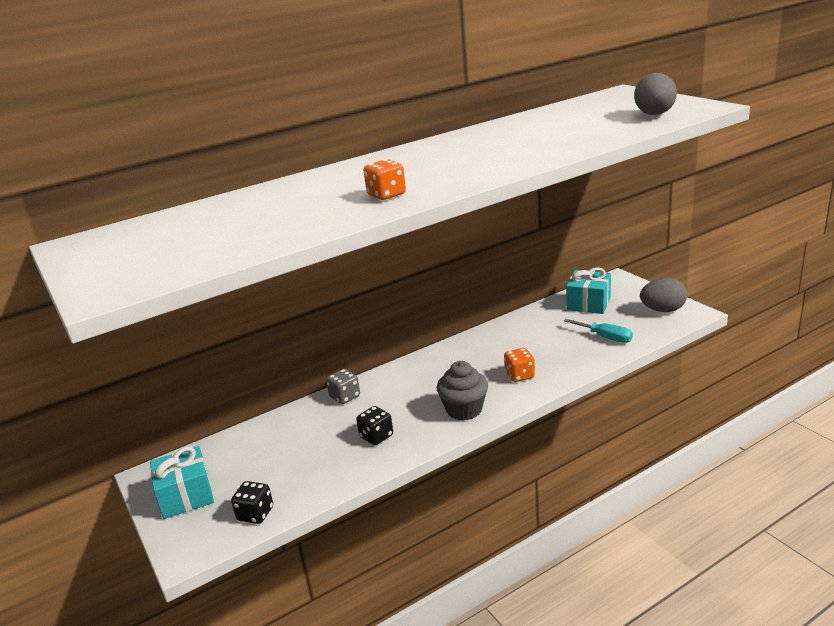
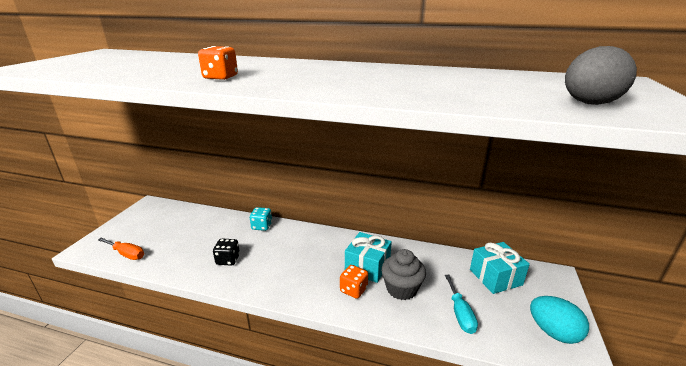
camera: 45 degrees right, 0 degrees up
turquoise gift [150,446,214,519] -> turquoise gift moved to [345,232,392,283]
black dice [231,481,273,524] -> orange screwdriver [98,238,144,260]
grey dice [326,369,360,404] -> turquoise dice [250,207,272,231]
grey cupcake [437,361,488,421] -> grey cupcake moved to [381,249,426,300]
grey egg [640,278,687,312] -> turquoise egg [530,296,589,344]

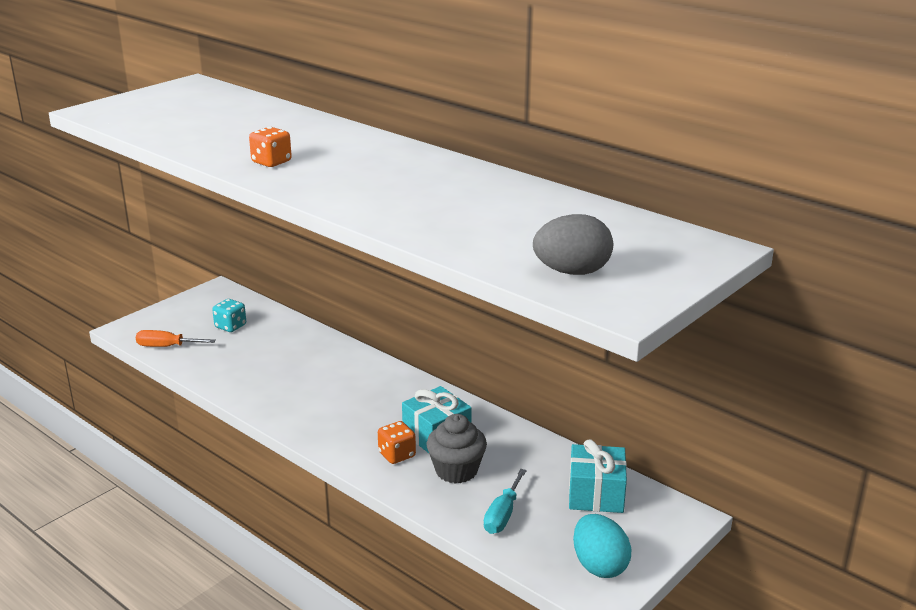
camera: 25 degrees right, 0 degrees up
orange screwdriver [98,238,144,260] -> orange screwdriver turned 135 degrees clockwise [136,330,216,347]
black dice [213,239,240,266] -> none
turquoise dice [250,207,272,231] -> turquoise dice moved to [212,299,246,332]

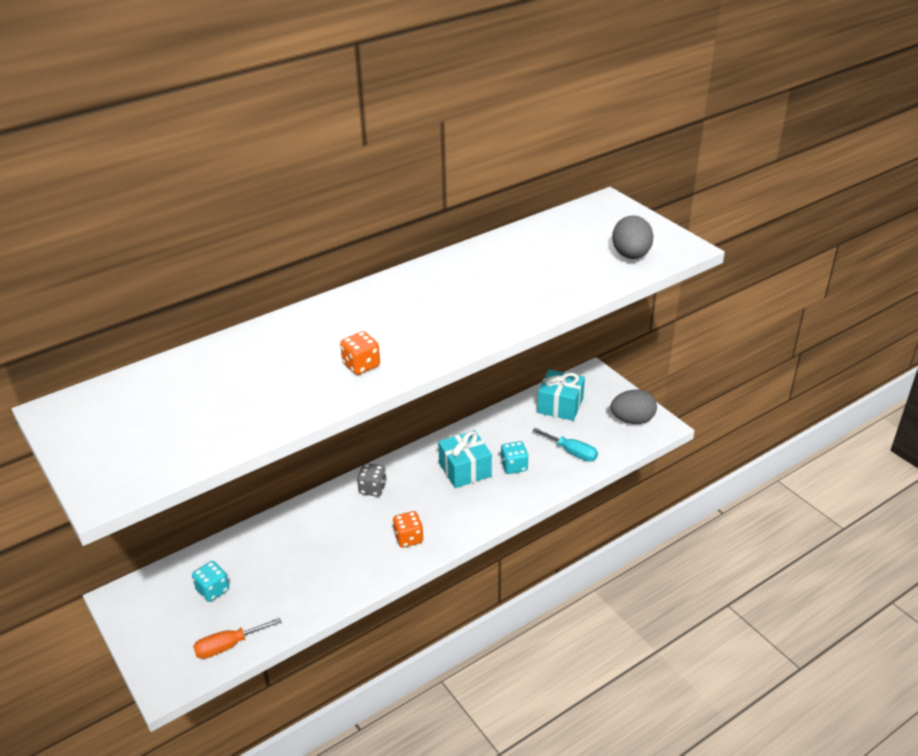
camera: 75 degrees left, 10 degrees up
orange screwdriver [136,330,216,347] -> orange screwdriver turned 45 degrees clockwise [193,618,281,659]
orange dice [378,421,416,464] -> orange dice moved to [393,511,423,548]
grey cupcake [426,414,487,484] -> turquoise dice [500,441,529,474]
turquoise egg [573,514,631,578] -> grey egg [610,390,657,424]
none -> grey dice [357,463,387,496]

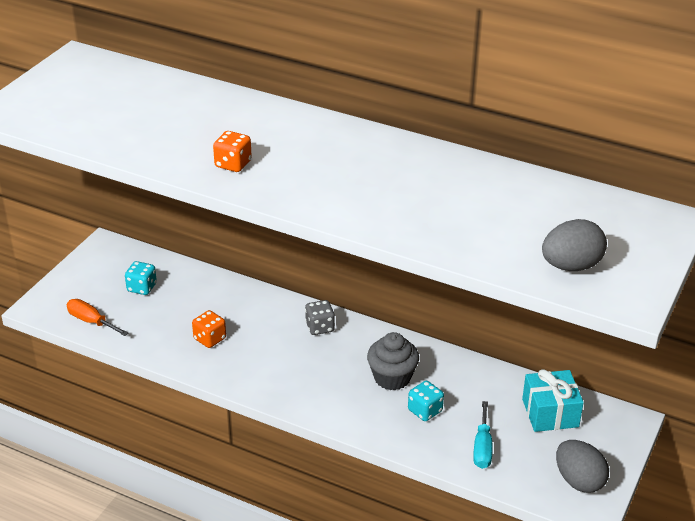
camera: 60 degrees right, 0 degrees up
orange dice [393,511,423,548] -> orange dice moved to [192,310,226,348]
turquoise gift [438,430,492,488] -> grey cupcake [367,332,419,390]

